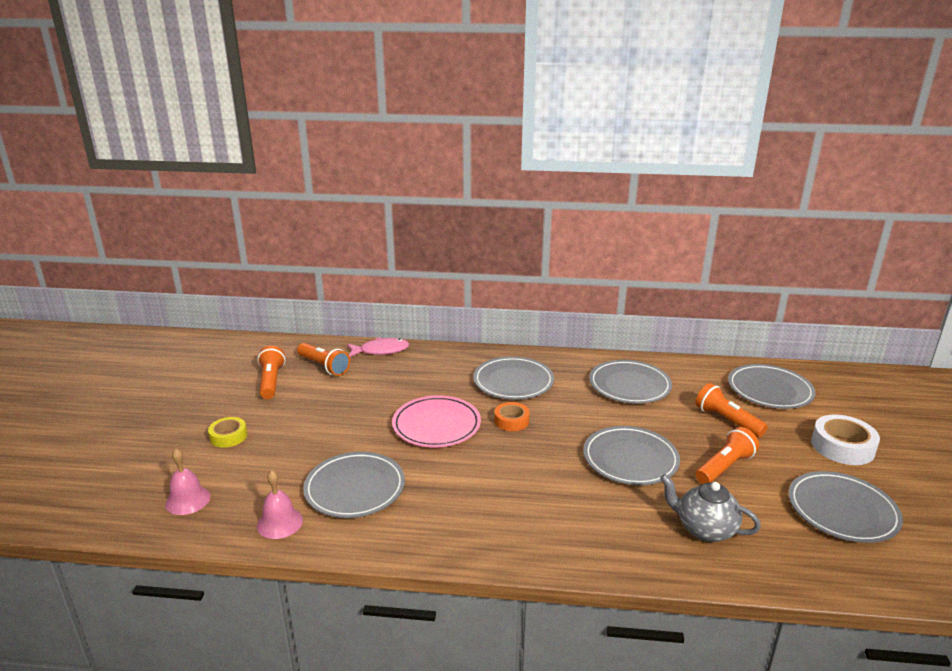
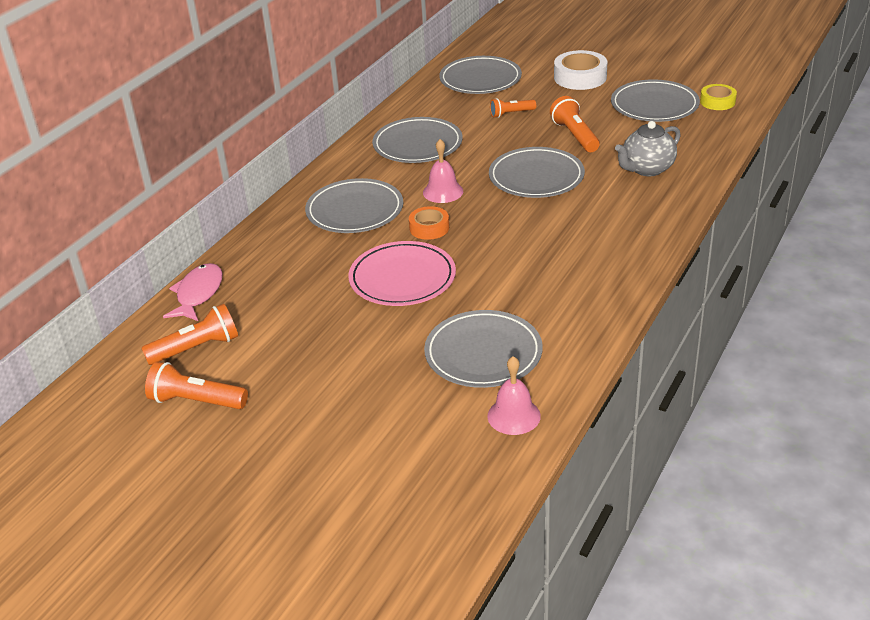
camera: 65 degrees left, 10 degrees up
pink bell [165,449,211,515] -> pink bell moved to [423,139,463,203]
yellow tape [208,417,247,448] -> yellow tape moved to [700,84,737,110]
orange flashlight [695,383,768,437] -> orange flashlight [490,98,536,118], size x0.65

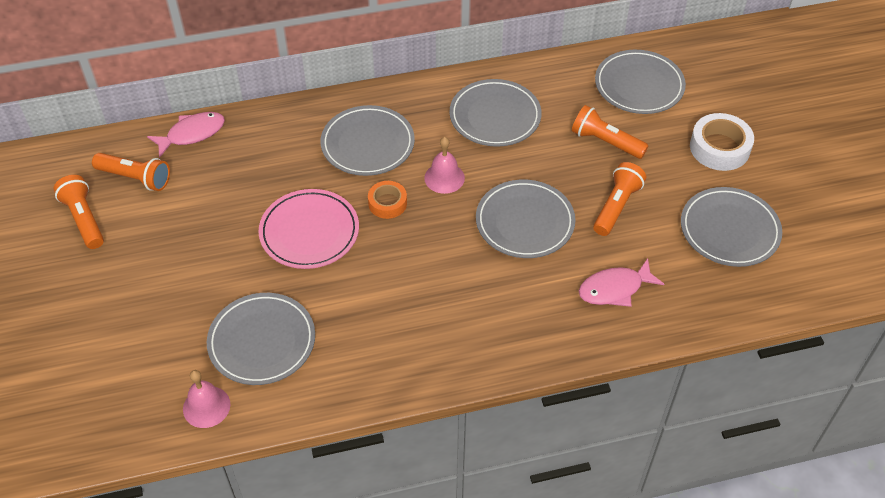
camera: 45 degrees right, 15 degrees up
orange flashlight [490,98,536,118] -> orange flashlight [572,105,649,159], size x1.54
grey teapot [615,121,681,176] -> pink fish [579,258,664,307]
yellow tape [700,84,737,110] -> none

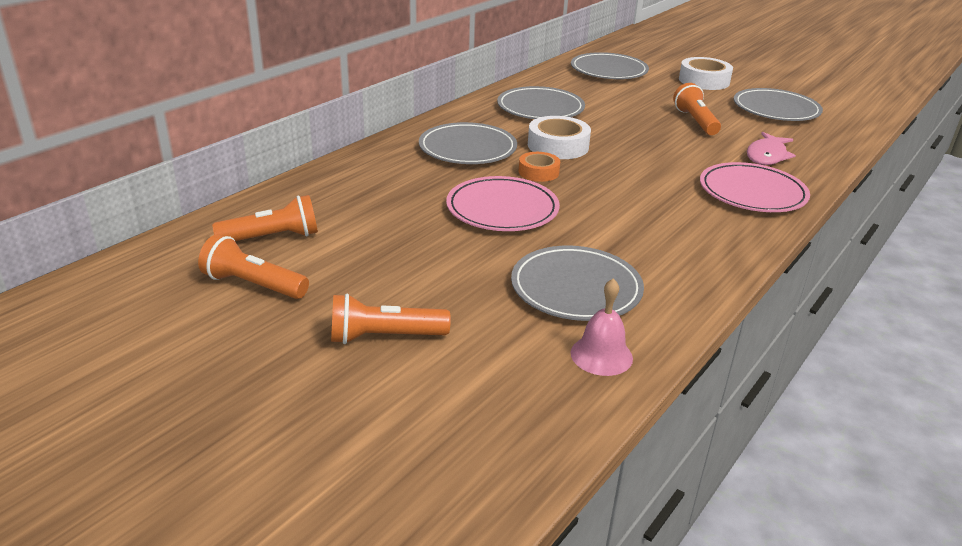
camera: 40 degrees left, 20 degrees down
pink fish [147,112,225,158] -> none
pink bell [424,137,465,194] -> white tape [528,116,591,159]
grey plate [476,180,575,258] -> none
orange flashlight [572,105,649,159] -> orange flashlight moved to [331,294,451,344]
none -> pink plate [700,162,810,212]

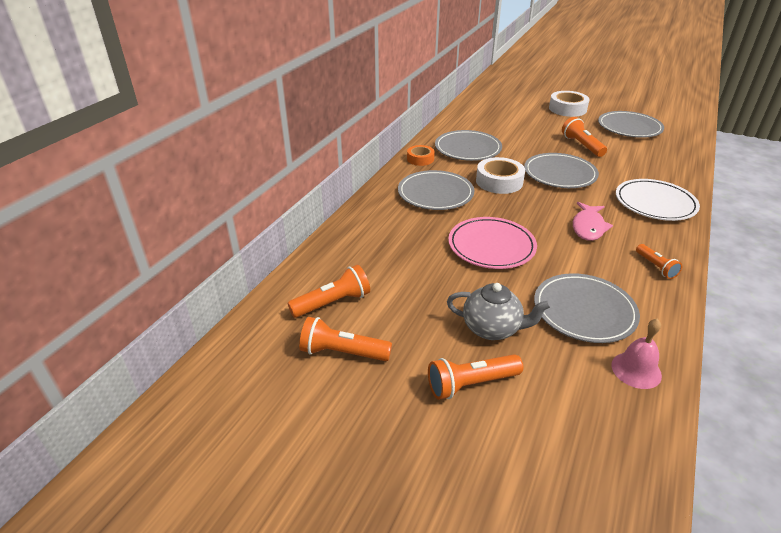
camera: 10 degrees left, 5 degrees up
orange tape [519,152,560,182] -> orange tape moved to [407,145,435,166]
grey plate [571,52,649,79] -> grey plate moved to [524,153,599,188]
pink plate [700,162,810,212] -> white plate [616,179,700,221]
pink fish [747,132,796,165] -> pink fish moved to [573,202,613,241]
none -> grey teapot [447,283,551,340]
none -> orange flashlight [636,244,682,279]

